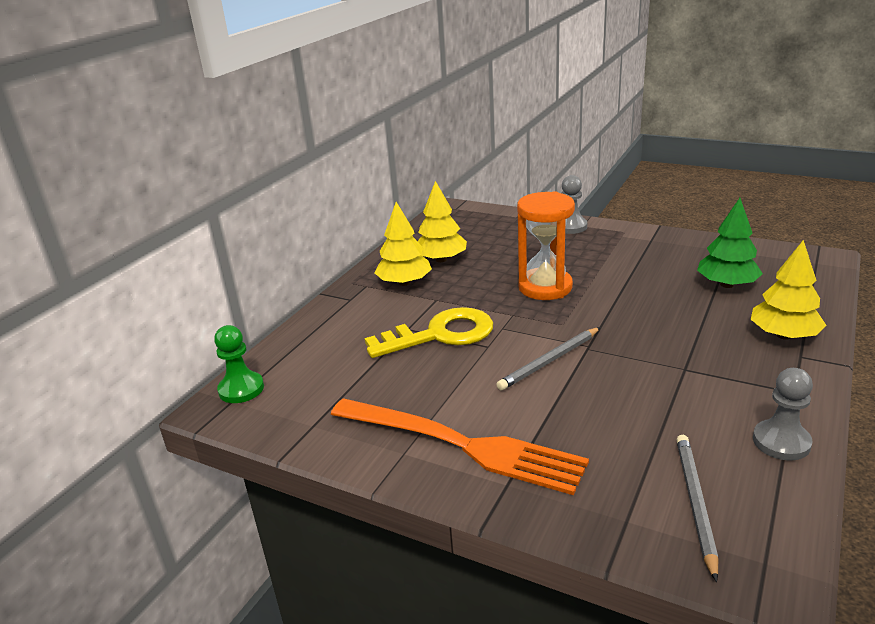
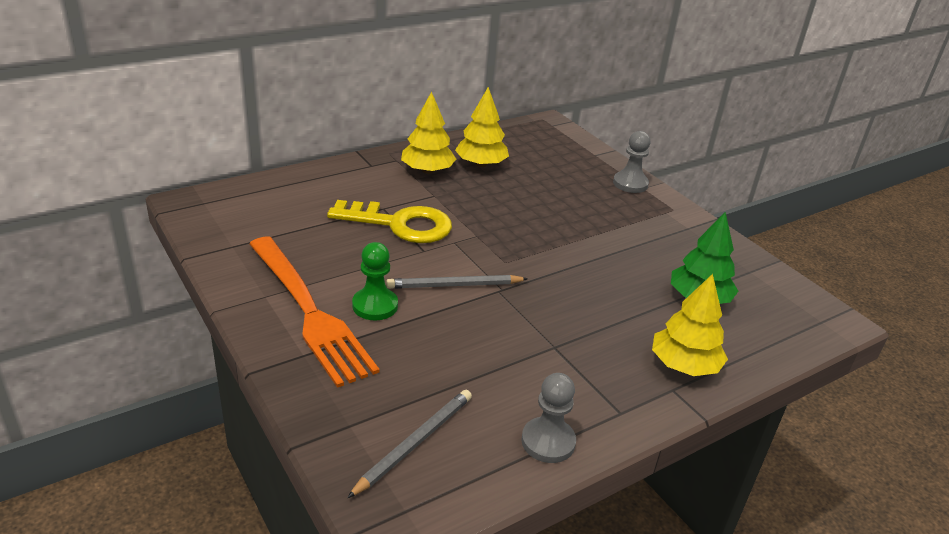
camera: 25 degrees right, 5 degrees up
green pawn [214,325,264,403] -> green pawn moved to [352,242,398,320]
orange hourglass [517,191,575,300] -> none

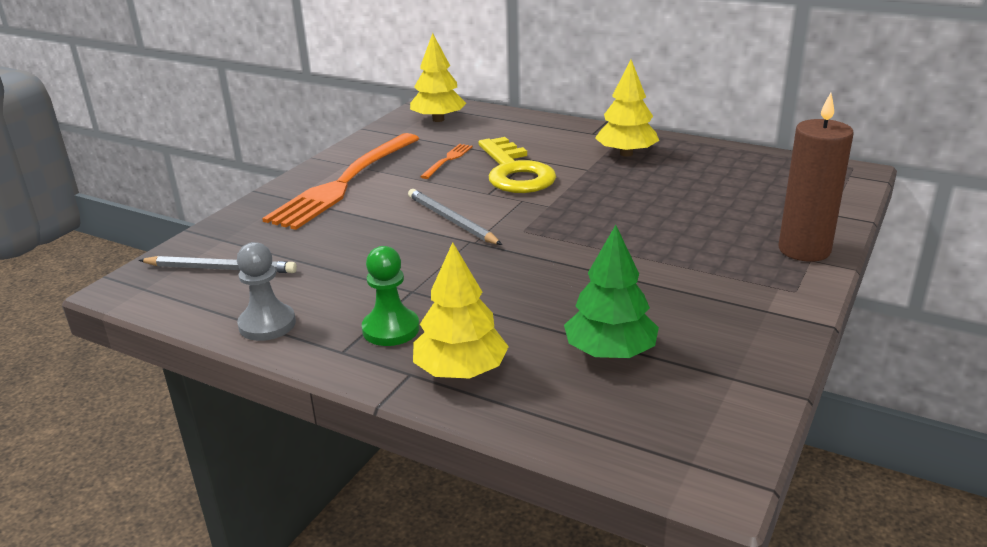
camera: 65 degrees right, 5 degrees down
green pawn [352,242,398,320] -> green pawn moved to [362,246,419,346]
yellow tree [455,87,509,167] -> yellow tree moved to [410,33,466,122]
grey pawn [613,131,650,193] -> brown candle [778,93,853,262]
none -> orange fork [420,144,473,179]

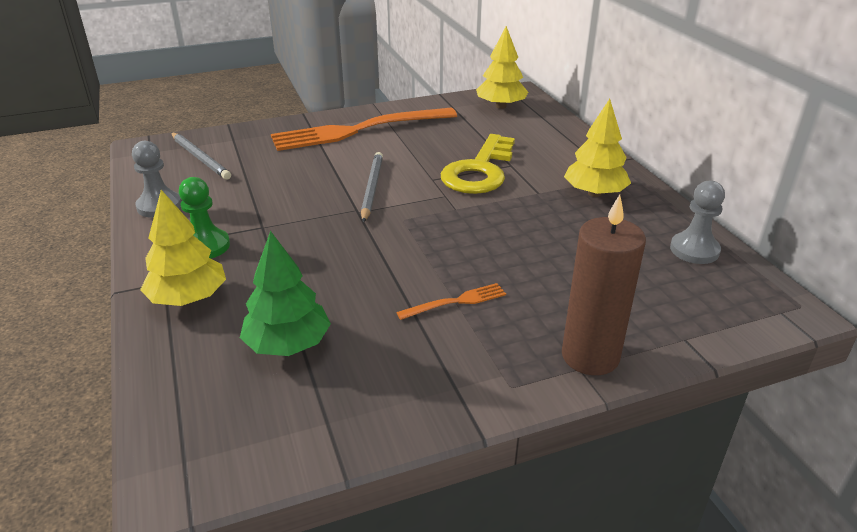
camera: 40 degrees right, 5 degrees up
orange fork [420,144,473,179] -> orange fork moved to [396,283,506,320]
none -> grey pawn [670,180,725,264]

